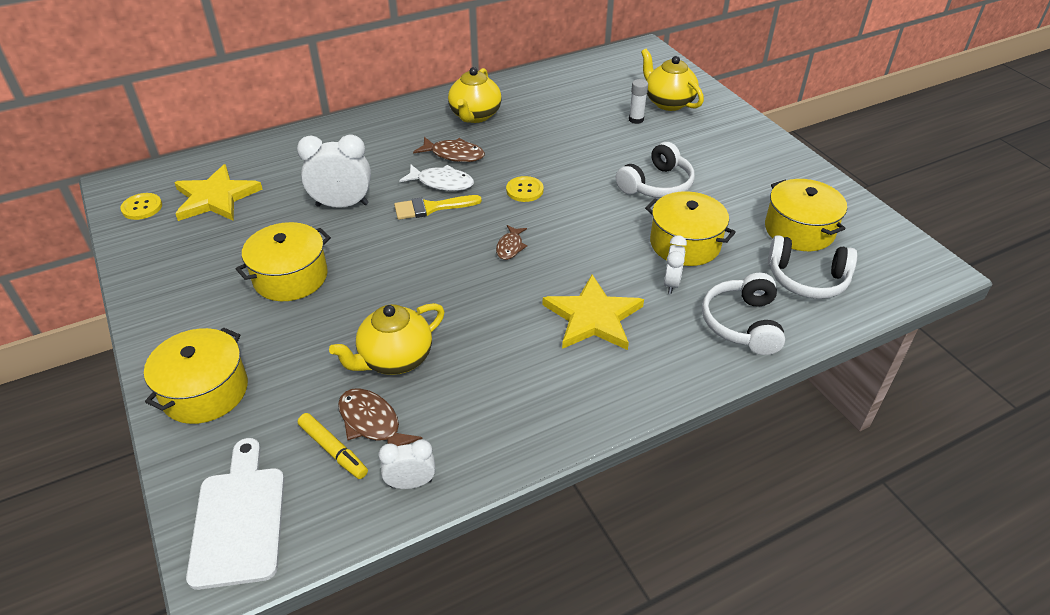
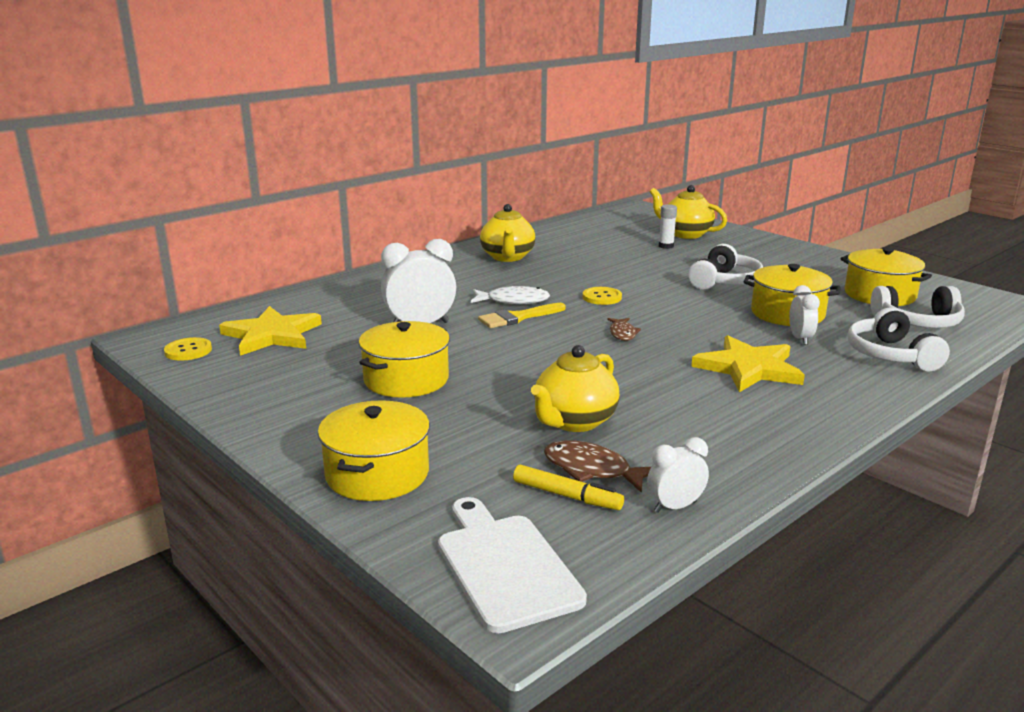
camera: 15 degrees left, 20 degrees down
brown fish [413,137,485,162] -> none

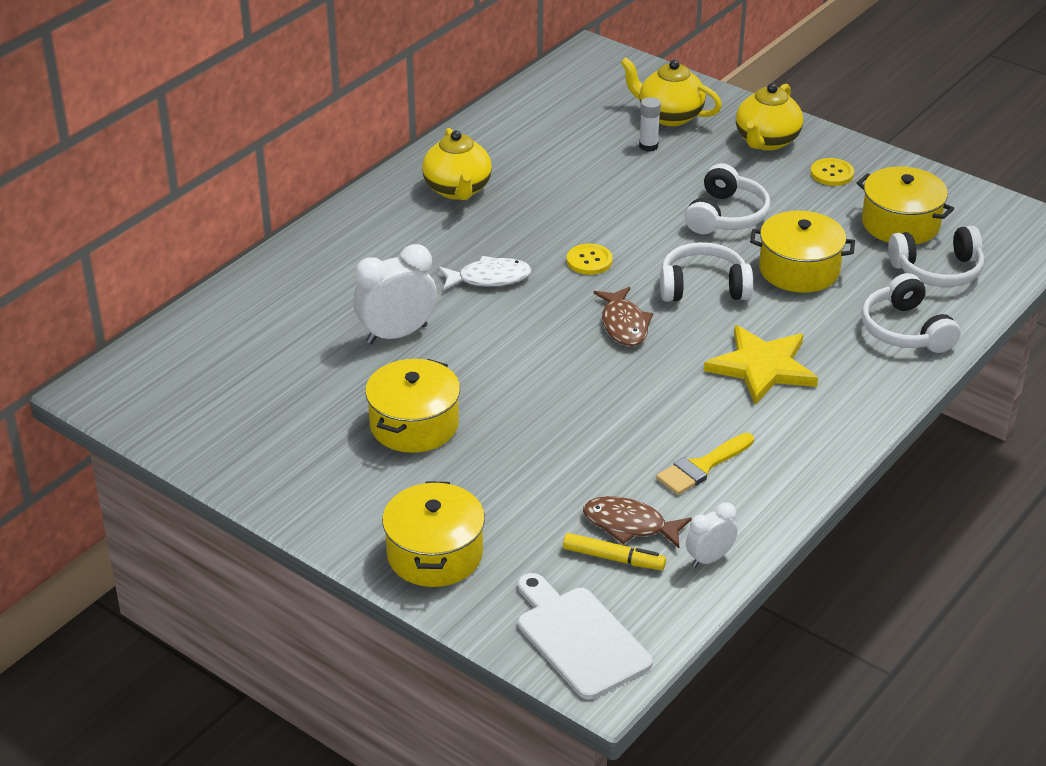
camera: 10 degrees left, 15 degrees up
yellow button [164,337,212,361] -> yellow button moved to [811,158,854,186]
yellow star [219,306,322,356] -> none
yellow brush [478,303,566,328] -> yellow brush moved to [656,433,754,495]
yellow teapot [531,345,620,432] -> yellow teapot moved to [736,83,803,151]
brown fish [607,318,641,341] -> brown fish [593,287,653,346], size x1.52
white clock [789,285,820,345] -> none
none -> white headphones [660,242,753,302]

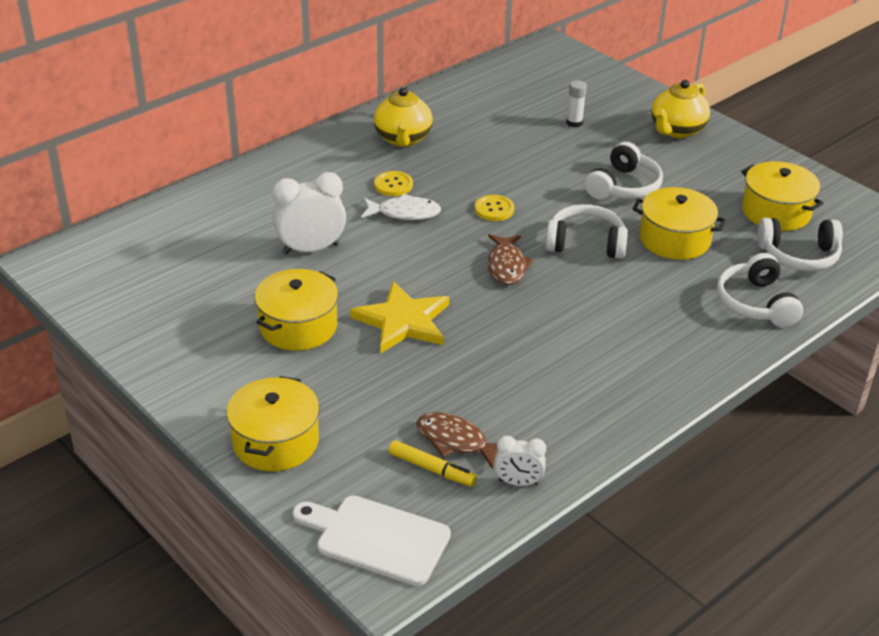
camera: 10 degrees right, 0 degrees up
white cutting board [518,573,653,699] -> white cutting board turned 45 degrees counterclockwise [293,495,451,586]
yellow teapot [620,57,722,126] -> none
yellow brush [656,433,754,495] -> none
white clock [686,502,738,568] -> white clock turned 150 degrees counterclockwise [495,435,546,486]
yellow star [704,325,818,405] -> yellow star moved to [350,281,449,353]
yellow button [811,158,854,186] -> yellow button moved to [374,171,413,196]

